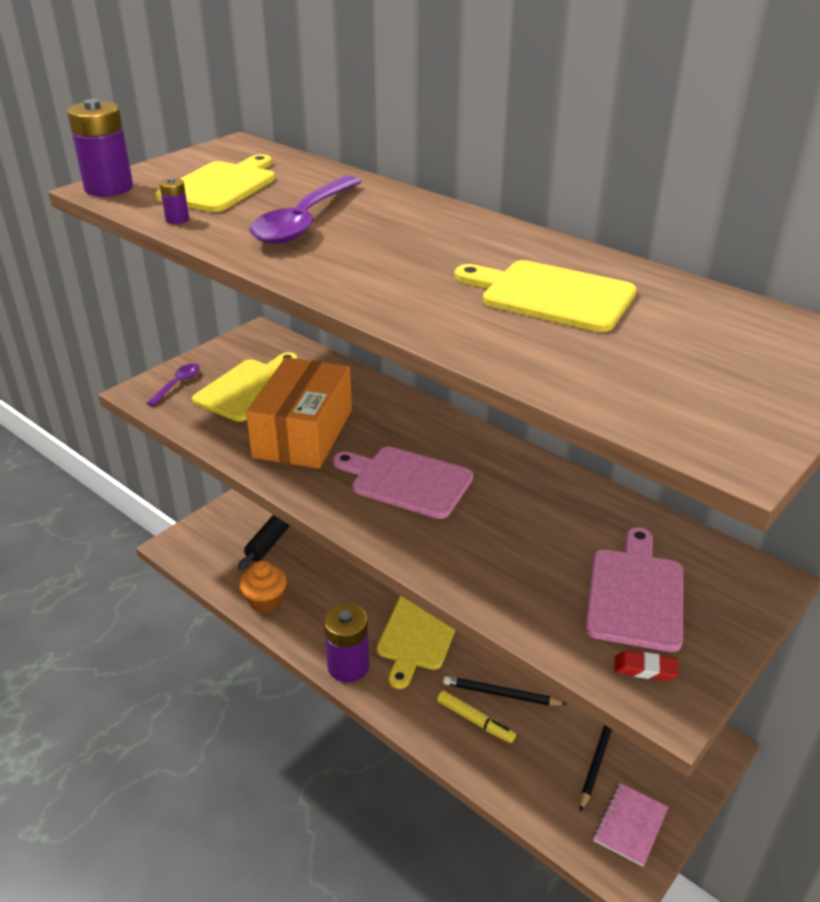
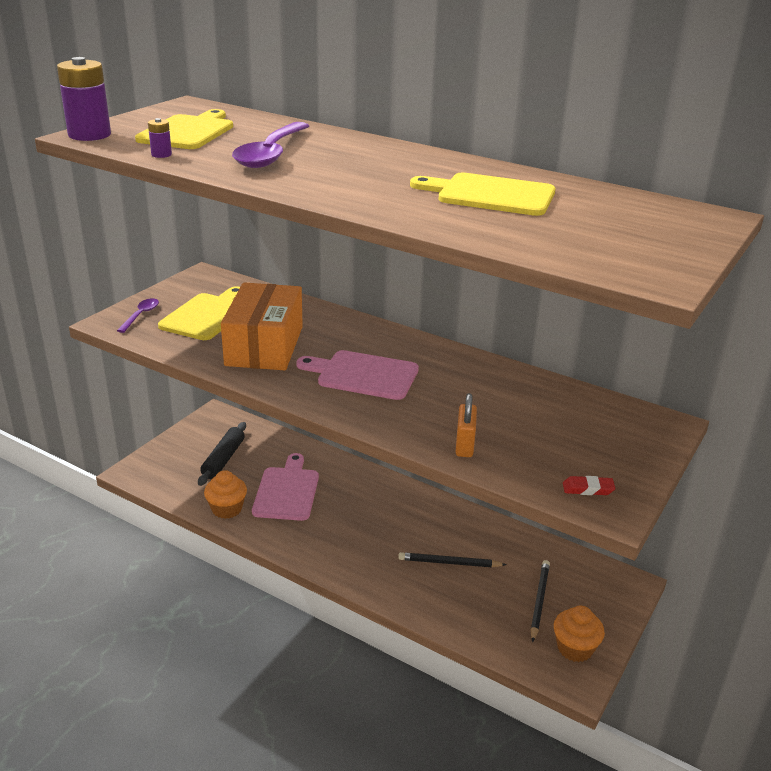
camera: 10 degrees left, 5 degrees down
purple battery [324,604,369,682] -> none
yellow cutting board [377,595,455,689] -> none
yellow marker [437,690,516,743] -> none
pink cutting board [585,527,683,652] -> pink cutting board moved to [252,453,319,521]
pink notebook [593,783,668,867] -> orange cupcake [554,606,605,662]
none -> orange padlock [456,393,477,457]

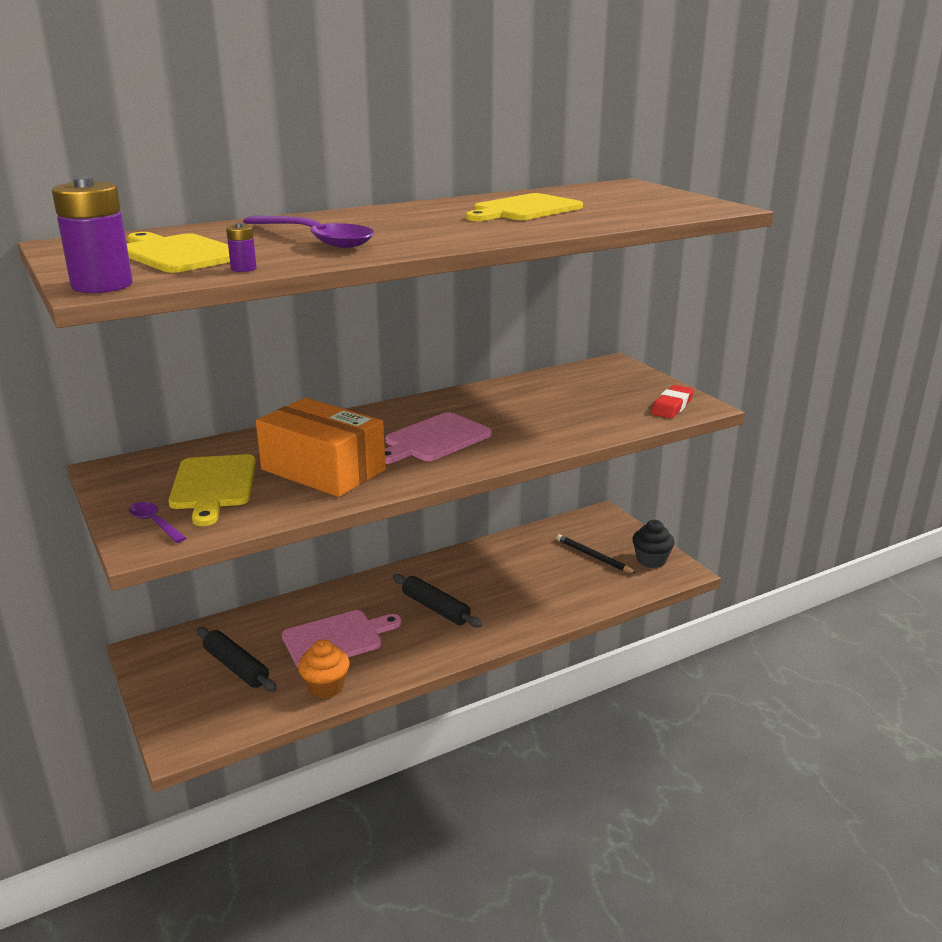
camera: 60 degrees left, 5 degrees down
yellow cutting board [158,286,240,340] -> yellow cutting board turned 150 degrees counterclockwise [168,454,256,526]
pink cutting board [252,453,319,521] -> pink cutting board turned 120 degrees clockwise [282,610,402,668]
black pencil [398,552,506,567] -> none
orange padlock [456,393,477,457] -> none
orange cupcake [554,606,605,662] -> black cupcake [633,520,675,568]
red eraser [563,476,615,495] -> red eraser [651,385,694,419], size x1.56
none -> black rolling pin [393,574,482,628]

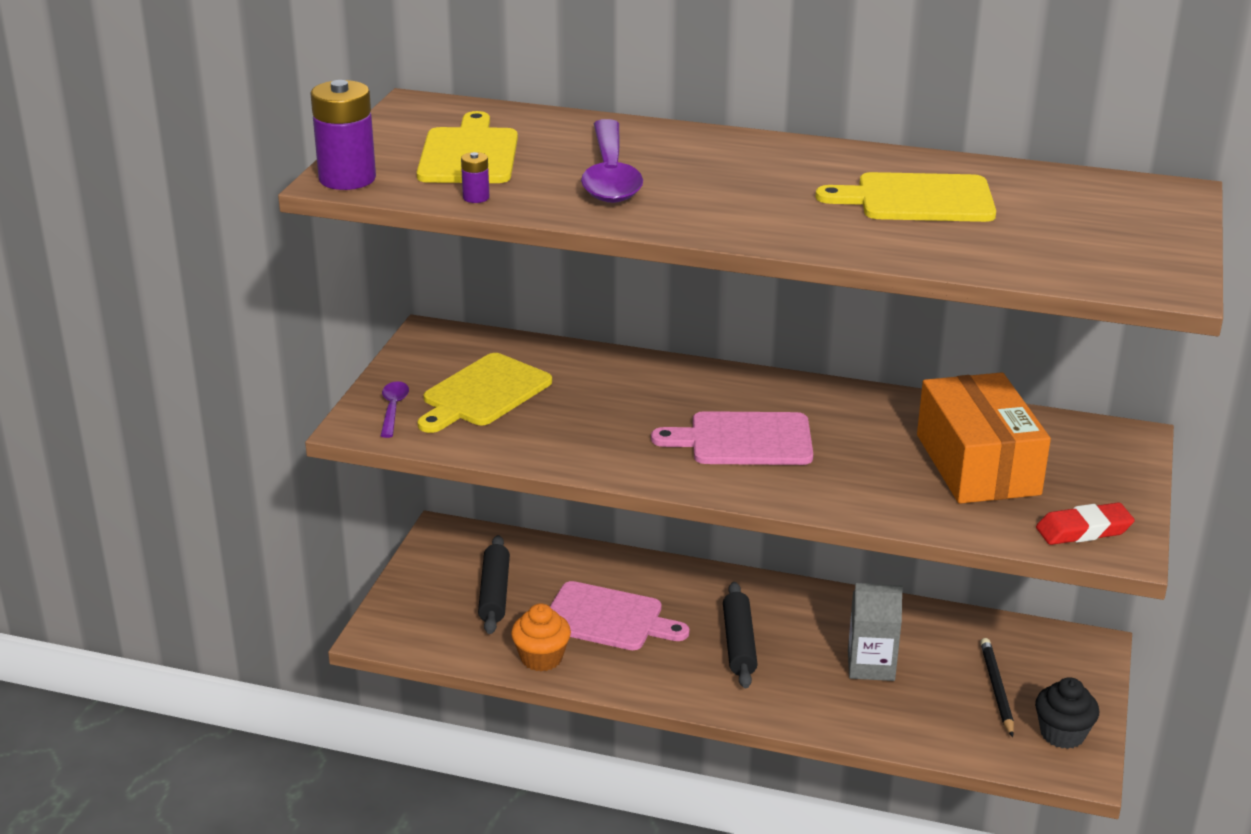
camera: 45 degrees right, 5 degrees up
orange box [256,398,386,497] -> orange box moved to [917,372,1051,504]
none -> grey carton [848,583,903,681]

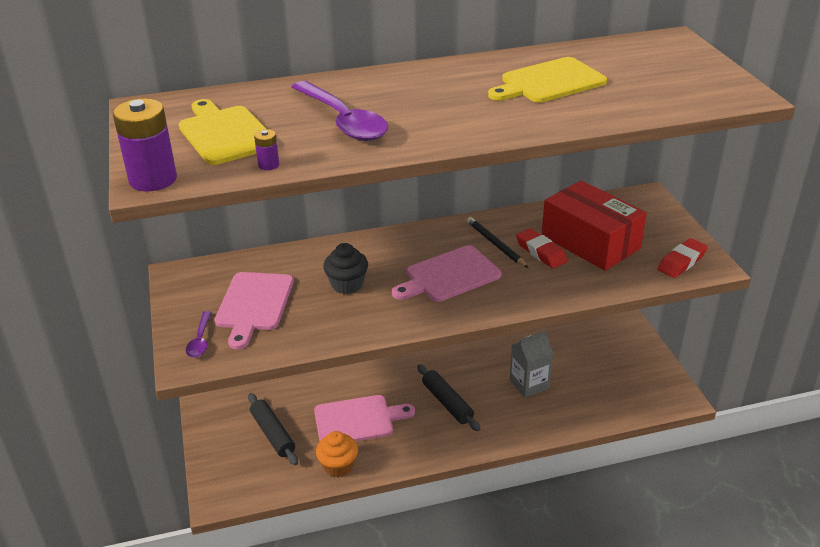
camera: 30 degrees left, 5 degrees up
purple spoon [381,381,409,438] -> purple spoon turned 150 degrees counterclockwise [186,311,212,358]
yellow cutting board [418,353,552,433] -> pink cutting board [215,272,294,349]
orange box [917,372,1051,504] -> red box [542,180,647,271]
black pencil [980,638,1014,737] -> black pencil moved to [467,217,528,268]
black cupcake [1035,677,1099,749] -> black cupcake moved to [323,243,368,294]
none -> red eraser [516,228,568,269]

